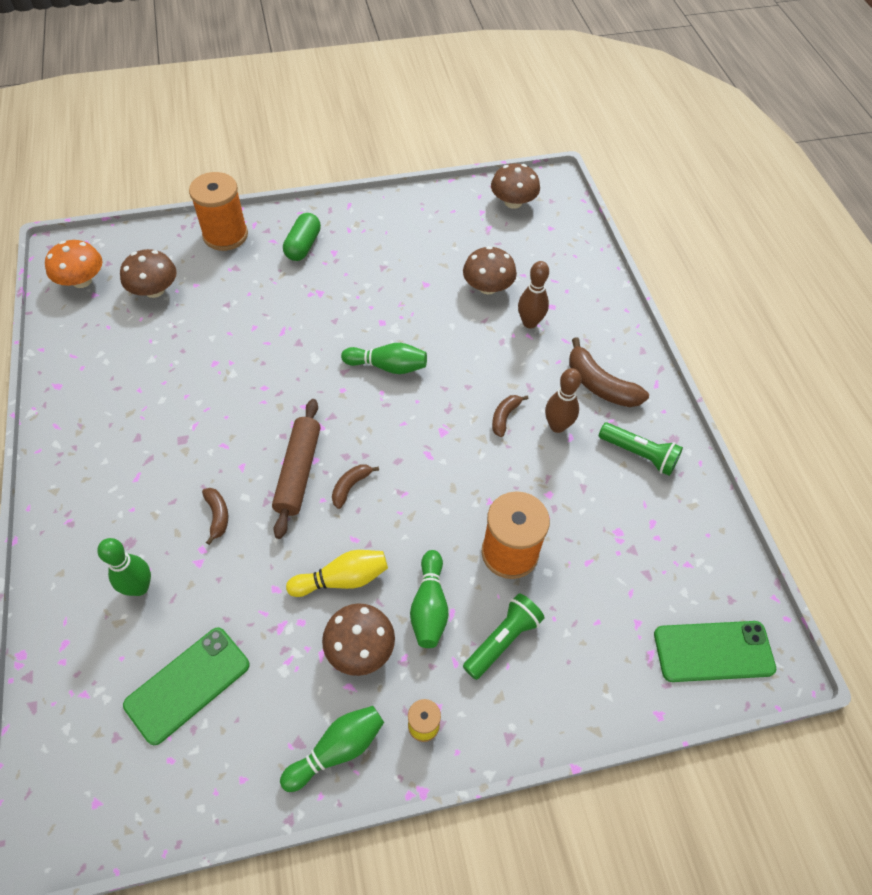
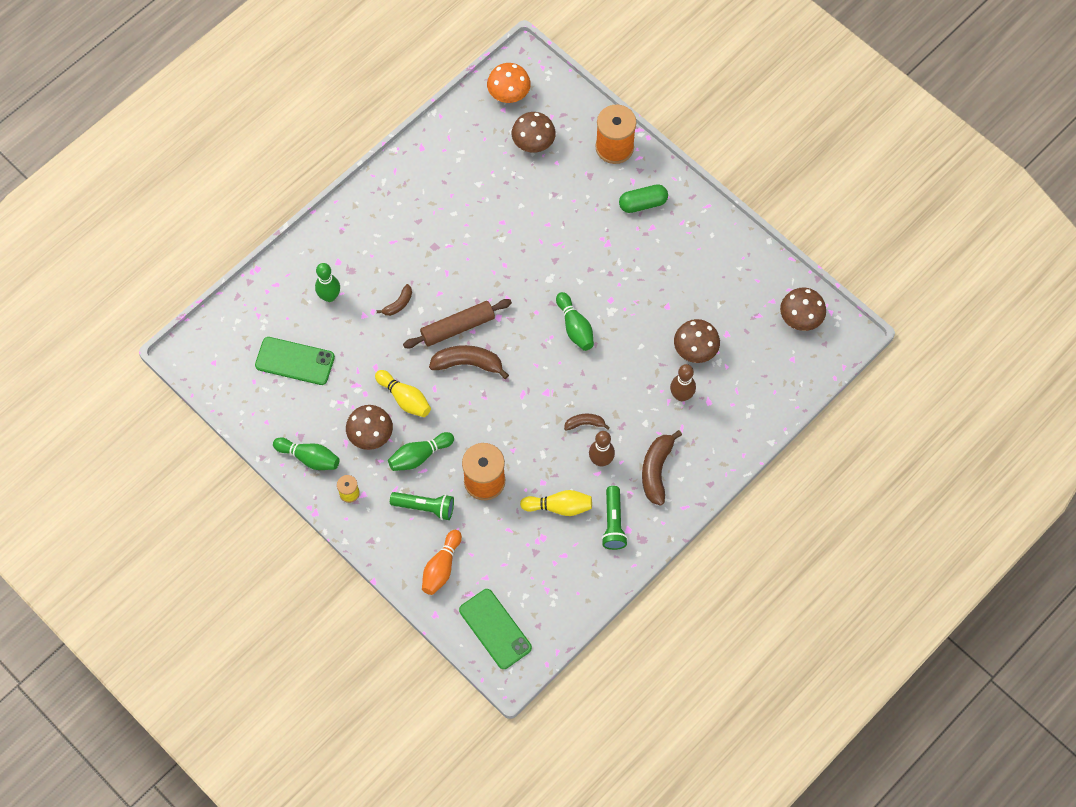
camera: 60 degrees right, 10 degrees up
brown banana [332,464,379,509] -> brown banana [429,345,509,379], size x1.78
none -> orange bowling pin [422,530,462,595]
none -> yellow bowling pin [520,490,592,516]

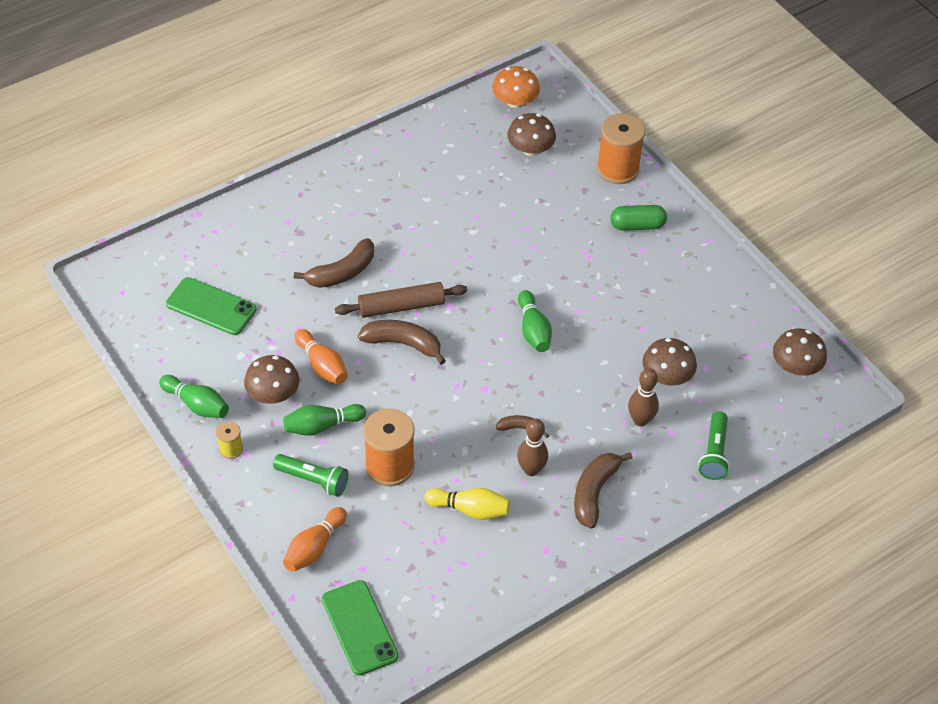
camera: 10 degrees right, 15 degrees down
green bowling pin [315,263,340,302] -> none
yellow bowling pin [375,370,431,417] -> orange bowling pin [295,329,348,384]
brown banana [377,284,412,316] -> brown banana [294,238,374,288], size x1.78
green flashlight [601,486,628,550] -> green flashlight moved to [698,411,730,480]

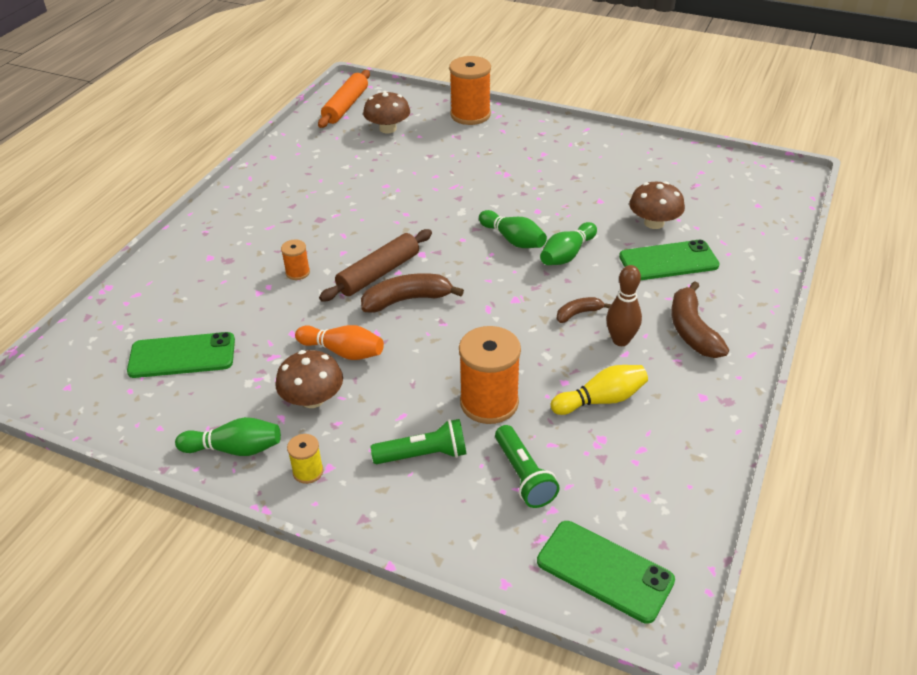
camera: 30 degrees left, 10 degrees down
green bowling pin [283,404,366,436] -> green bowling pin moved to [540,222,597,265]
orange bowling pin [283,507,347,572] -> none
brown banana [294,238,374,288] -> orange spool [281,240,310,280]
orange mushroom [492,66,540,108] -> orange rolling pin [318,70,370,128]
green capsule [611,205,667,231] -> none
brown bowling pin [628,368,659,426] -> green phone [619,240,720,280]
green flashlight [698,411,730,480] -> green flashlight moved to [495,425,560,508]
brown mushroom [773,328,827,376] -> none

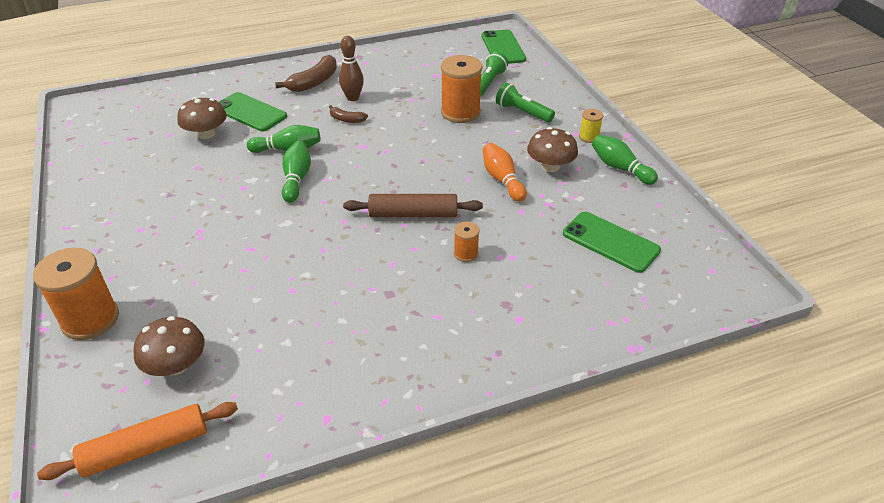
camera: 135 degrees left, 0 degrees up
brown banana [361,273,464,313] -> none
yellow bowling pin [551,365,648,415] -> none

